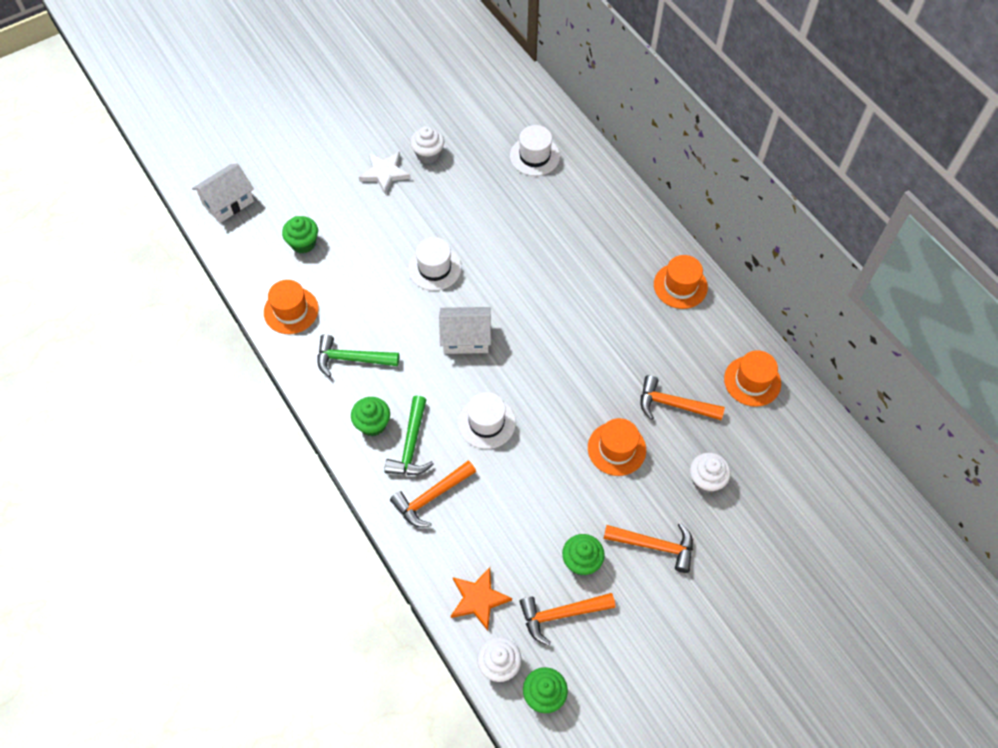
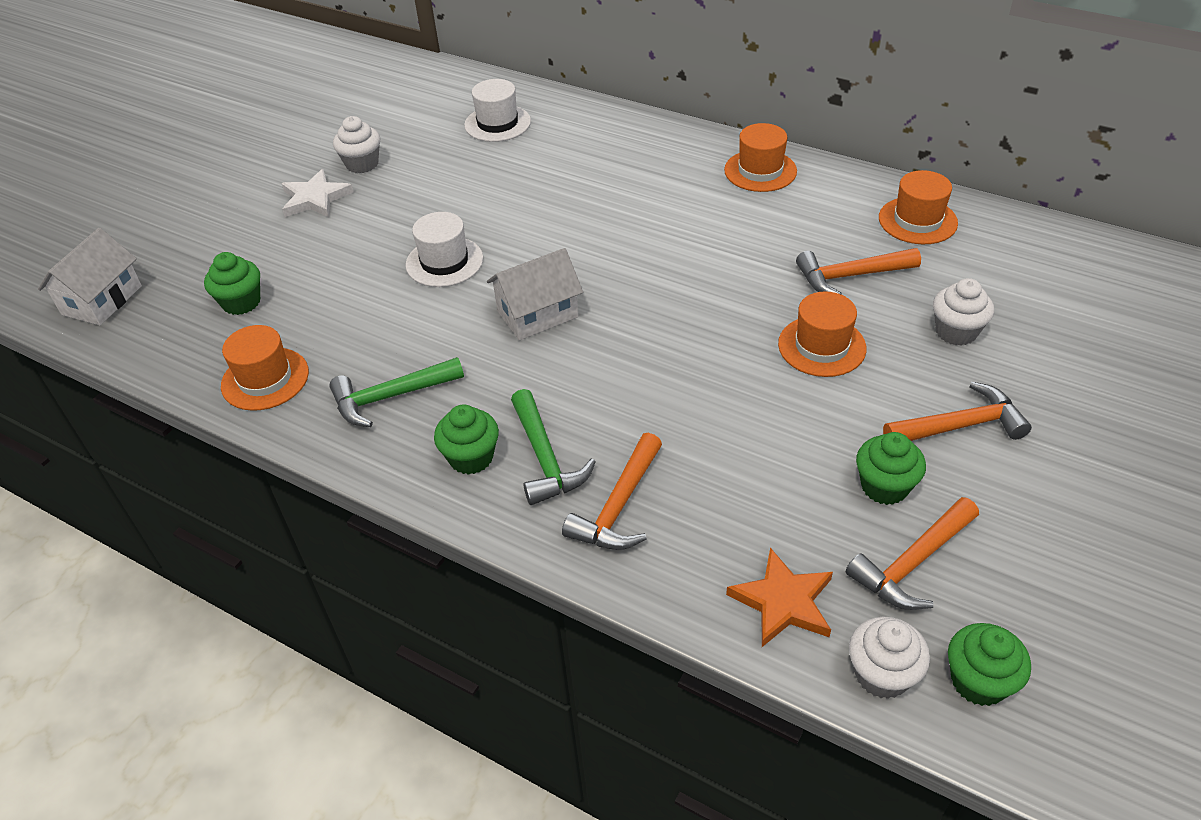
camera: 25 degrees left, 15 degrees down
white hat [458,392,516,449] -> none

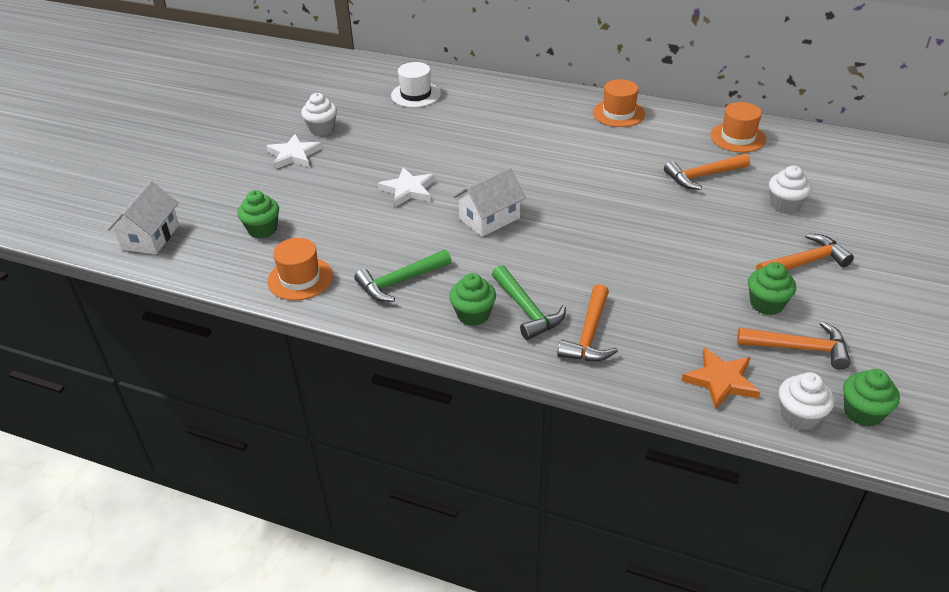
camera: 10 degrees left, 5 degrees down
white hat [405,212,483,287] -> white star [378,167,435,207]
orange hat [778,291,867,377] -> none
orange hammer [846,497,979,610] -> orange hammer turned 120 degrees counterclockwise [737,322,851,370]

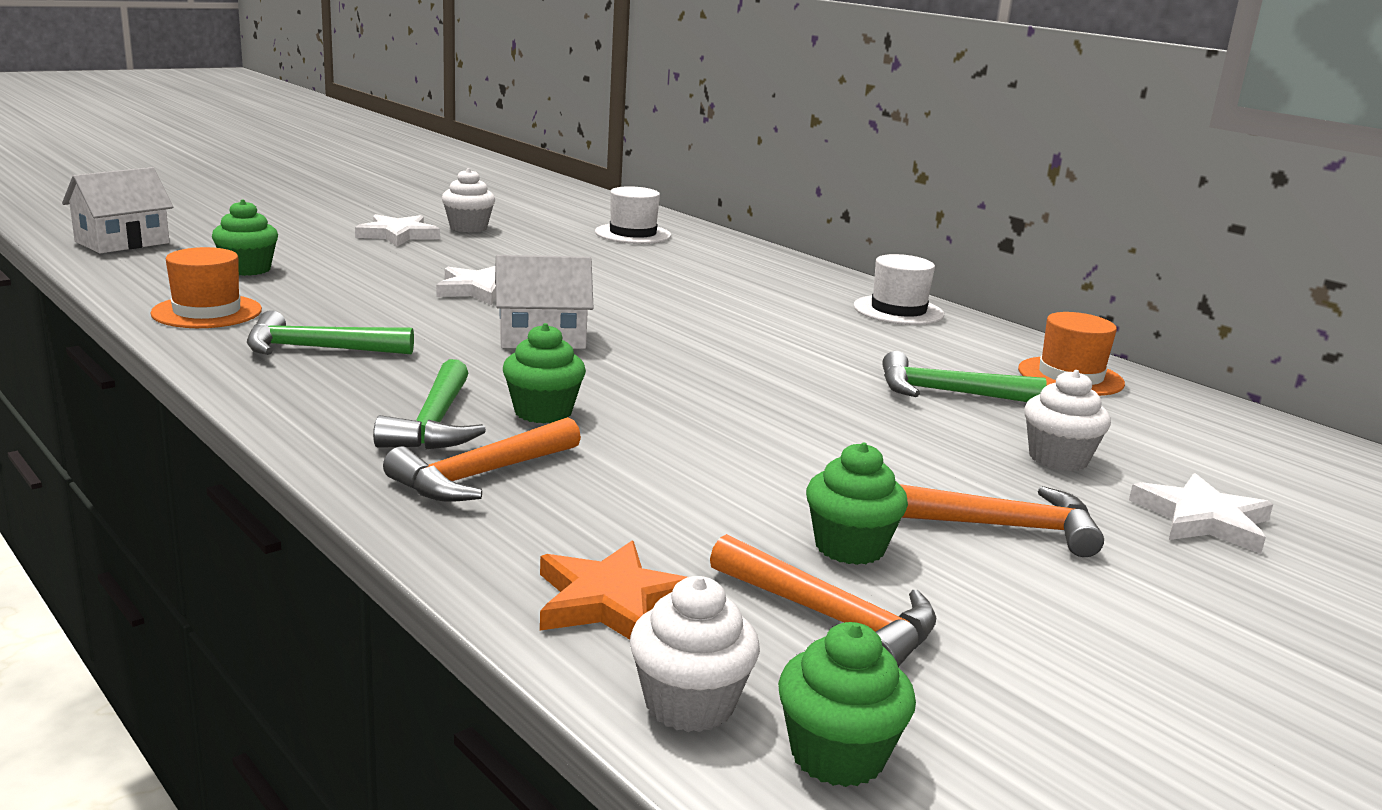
camera: 25 degrees right, 20 degrees down
green cupcake [449,273,496,326] -> green cupcake moved to [503,323,586,423]
orange hat [593,79,645,127] -> white hat [854,254,944,325]
orange hammer [664,153,750,190] -> green hammer [882,351,1046,402]
none -> white star [1129,473,1273,554]

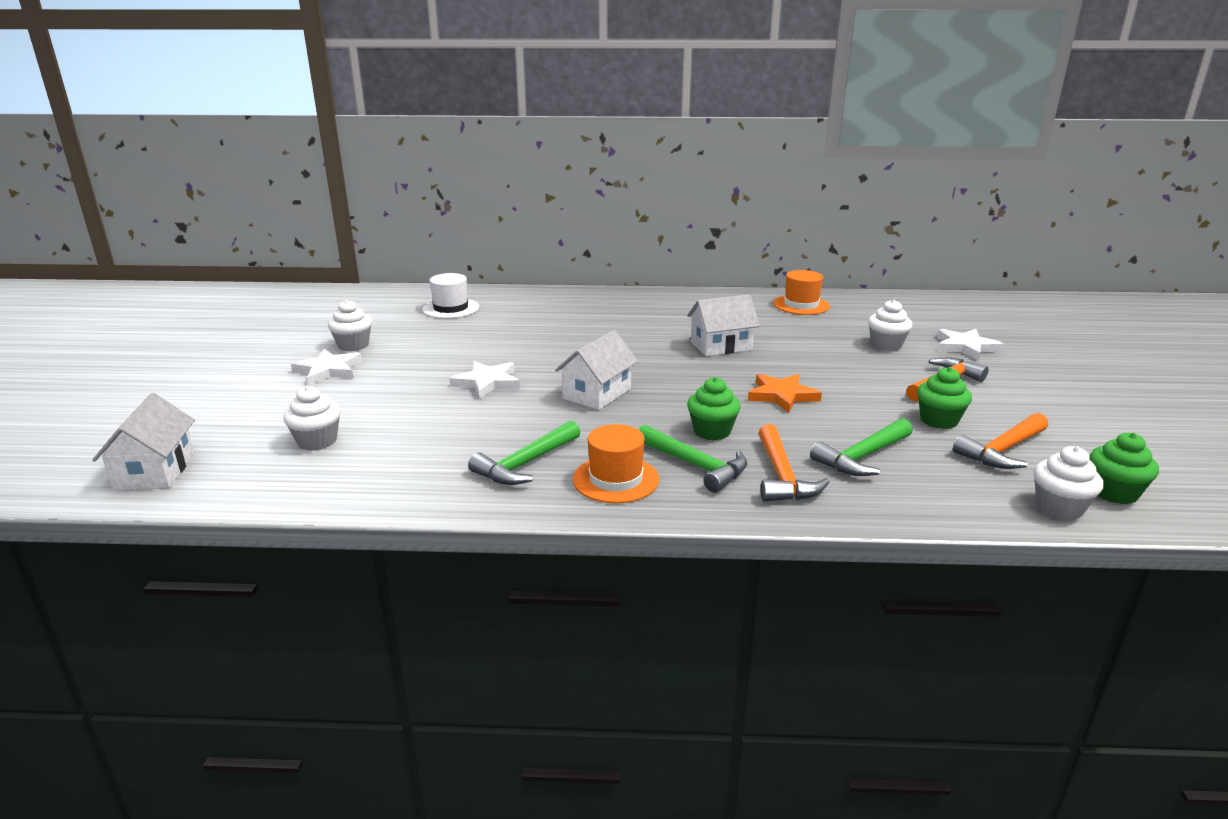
camera: 45 degrees left, 5 degrees up
orange hat [150,247,262,328] -> orange hat moved to [573,424,659,503]
green cupcake [212,199,278,276] -> white cupcake [283,386,341,451]
orange star [540,541,687,640] -> orange star moved to [748,374,822,413]
orange hammer [710,534,937,667] -> orange hammer turned 150 degrees clockwise [953,413,1048,469]
white hat [854,254,944,325] -> none
green hammer [882,351,1046,402] -> green hammer moved to [810,419,913,476]
none -> white house [687,294,760,356]

